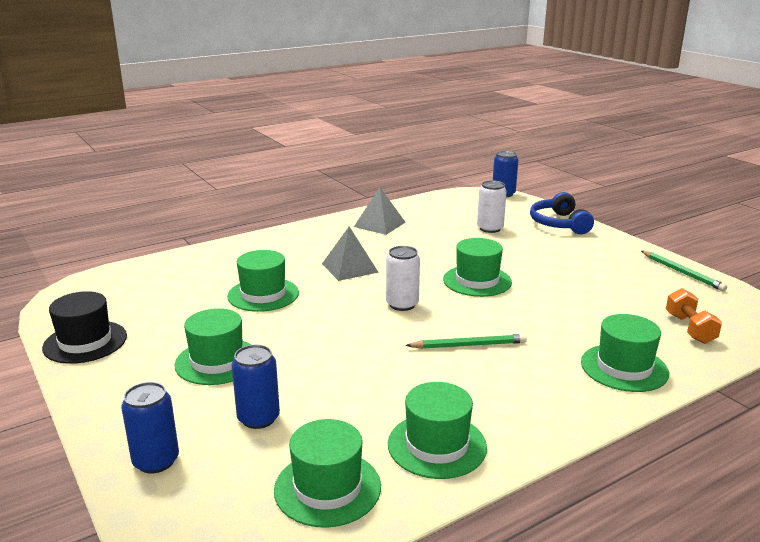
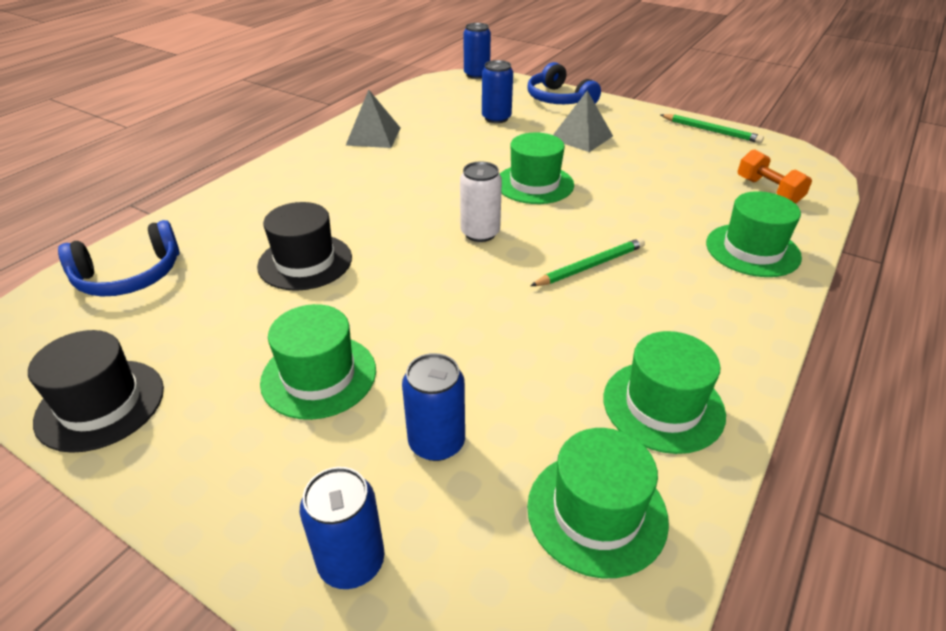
camera: 25 degrees left, 15 degrees up
green hat [227,250,299,312] -> black hat [257,202,352,291]
grey pyramid [322,226,379,281] -> grey pyramid moved to [553,91,613,152]
white can [477,180,507,233] -> blue can [482,60,513,123]
none -> blue headphones [58,220,180,297]

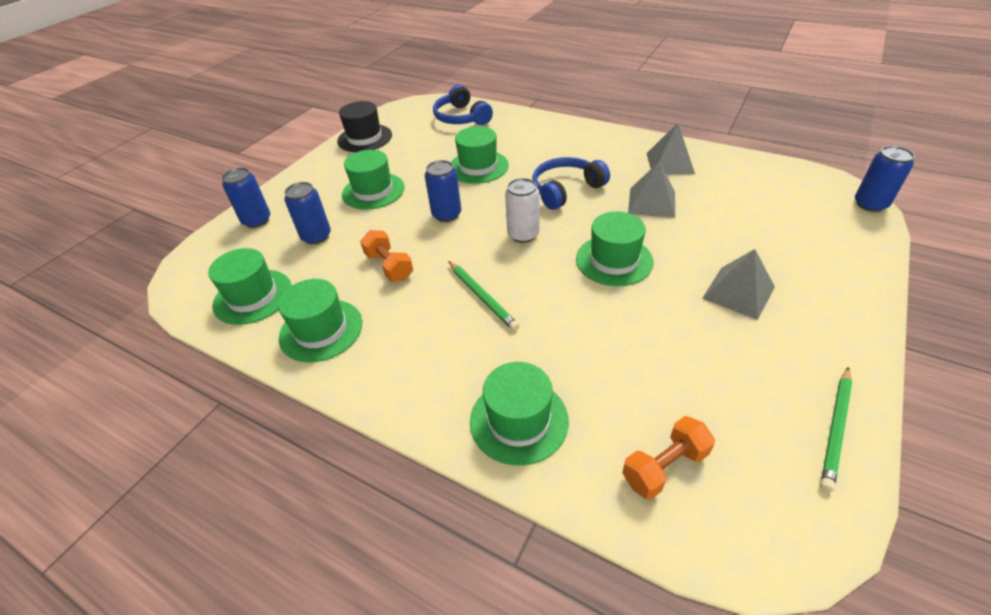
camera: 90 degrees right, 5 degrees up
black hat [257,202,352,291] -> green hat [451,126,509,184]
blue can [482,60,513,123] -> blue can moved to [425,160,461,222]
blue headphones [527,62,601,104] -> blue headphones moved to [532,157,610,210]
none -> orange dumbbell [360,230,413,281]
none -> grey pyramid [628,161,675,218]

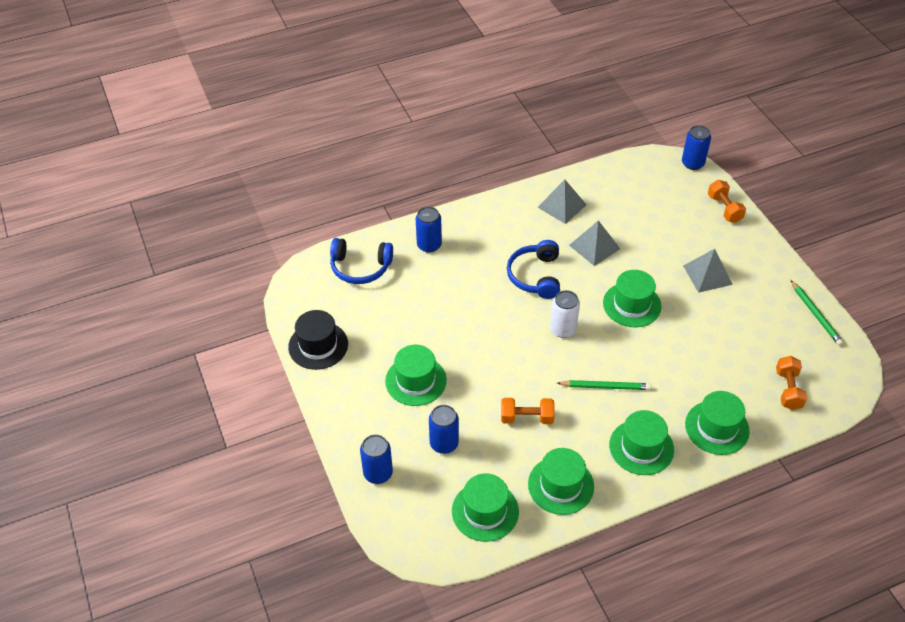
camera: 55 degrees left, 5 degrees up
blue can [425,160,461,222] -> blue can moved to [416,206,442,253]
green hat [451,126,509,184] -> green hat moved to [609,410,674,475]
none -> orange dumbbell [708,180,746,223]

